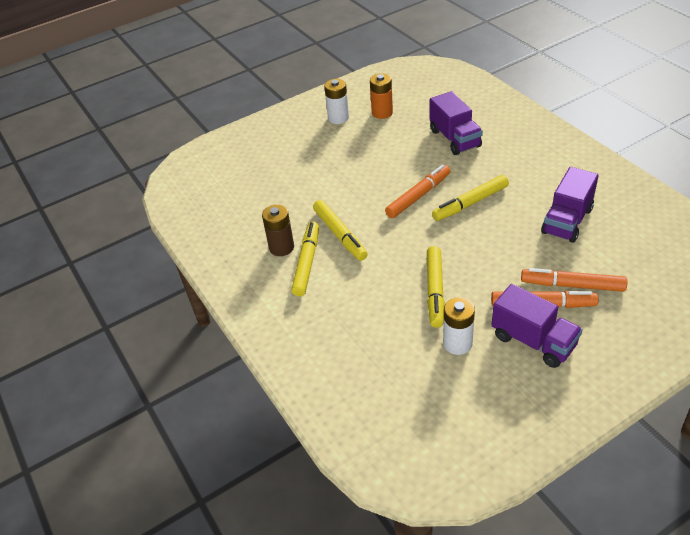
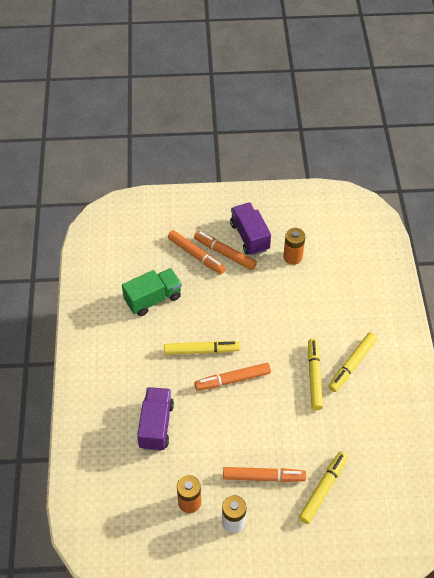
camera: 155 degrees left, 10 degrees up
brown battery [262,205,294,256] -> none
yellow marker [427,246,445,328] -> yellow marker moved to [299,451,348,524]
white battery [443,297,475,355] -> orange battery [283,228,305,265]
purple truck [541,167,599,243] -> green truck [122,268,182,316]
none -> orange marker [223,467,306,482]

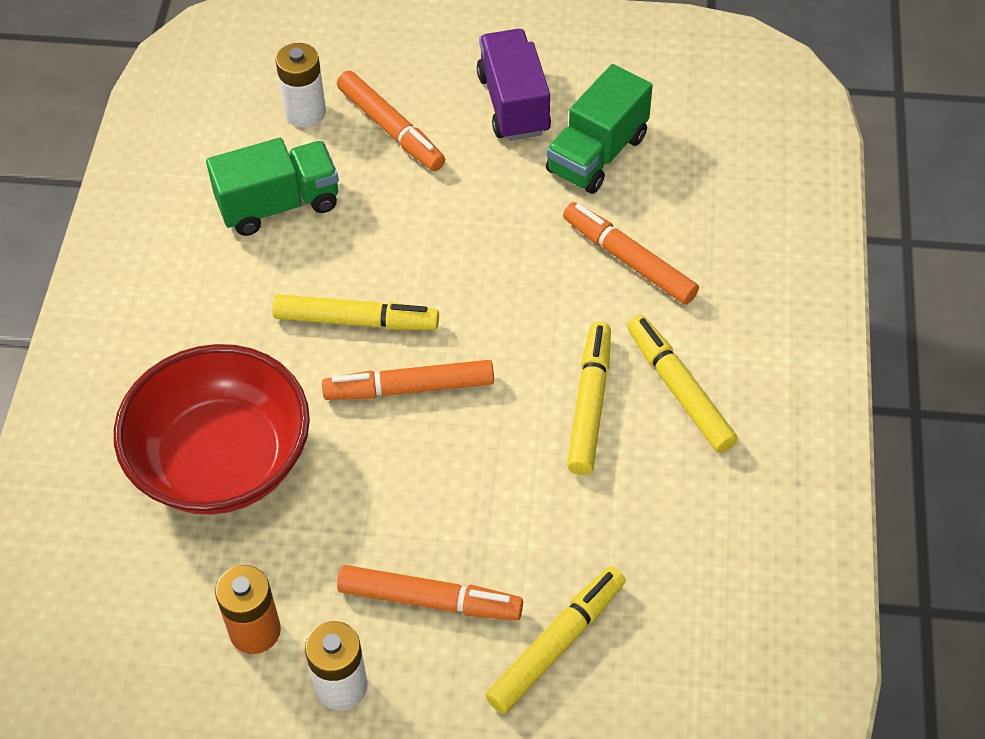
camera: 10 degrees right, 0 degrees up
purple truck [137,387,174,451] -> red bowl [114,344,310,515]
orange marker [194,231,257,270] -> orange marker moved to [563,202,699,305]
orange battery [283,228,305,265] -> green truck [546,64,653,194]
yellow marker [328,332,377,392] -> yellow marker turned 105 degrees clockwise [627,315,737,453]
none -> white battery [276,43,326,127]

